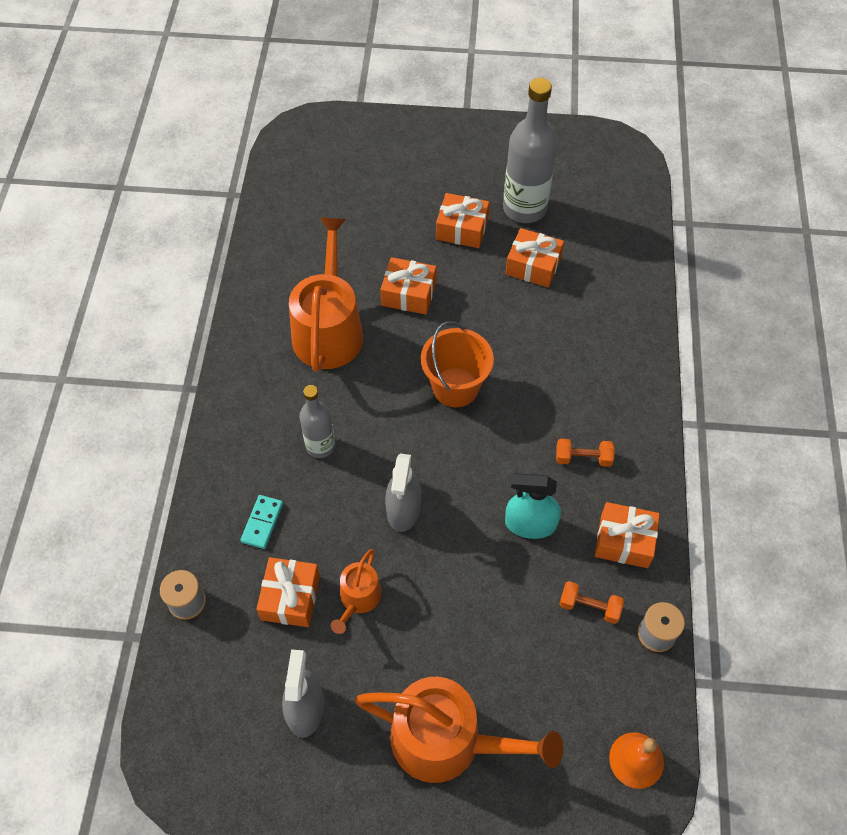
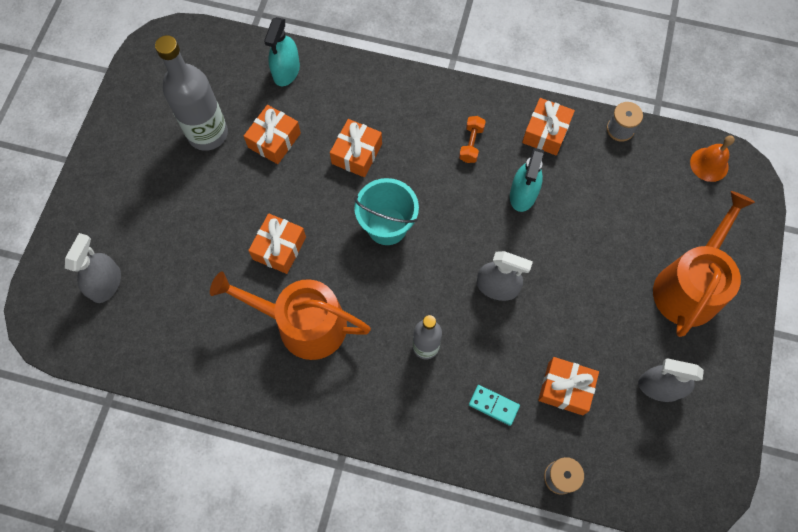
camera: 80 degrees left, 10 degrees up
orange watering can [331,549,382,634] -> none
orange bucket [421,321,494,407] -> turquoise bucket [354,178,419,245]
orange gift [436,193,490,248] -> orange gift moved to [330,119,382,177]
orange dumbbell [559,581,624,624] -> none
none -> grey spray bottle [65,233,121,303]
none -> turquoise spray bottle [264,17,300,86]

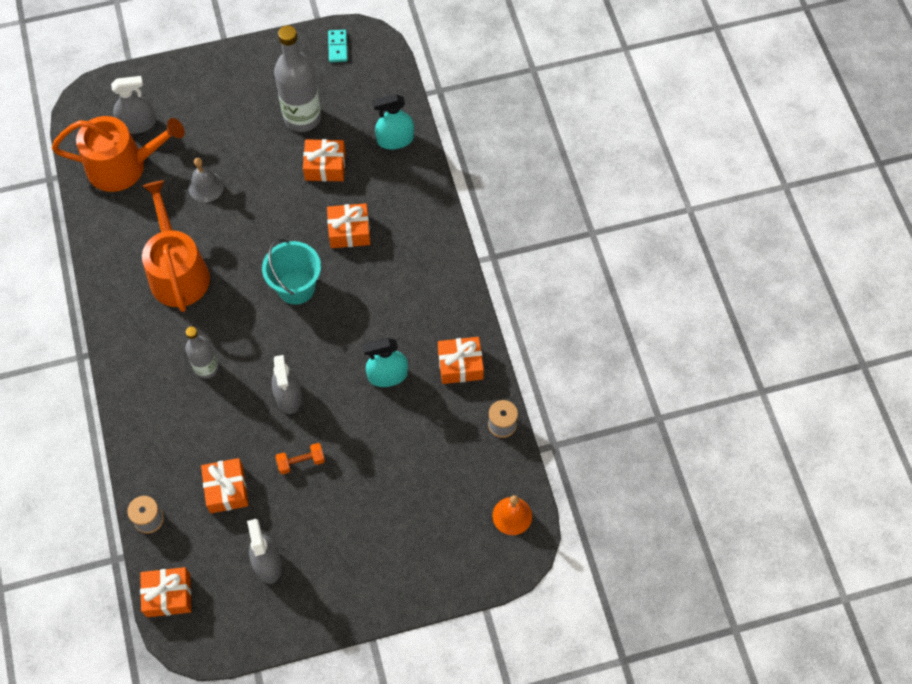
camera: 60 degrees right, 5 degrees down
orange gift [248,213,306,274] -> orange gift moved to [140,567,191,617]
orange dumbbell [459,116,486,163] -> orange dumbbell moved to [275,443,325,474]
turquoise domino [469,385,520,426] -> turquoise domino moved to [328,30,348,62]
orange watering can [653,191,755,337] -> orange watering can moved to [52,116,185,192]
none -> grey bell [188,158,224,203]

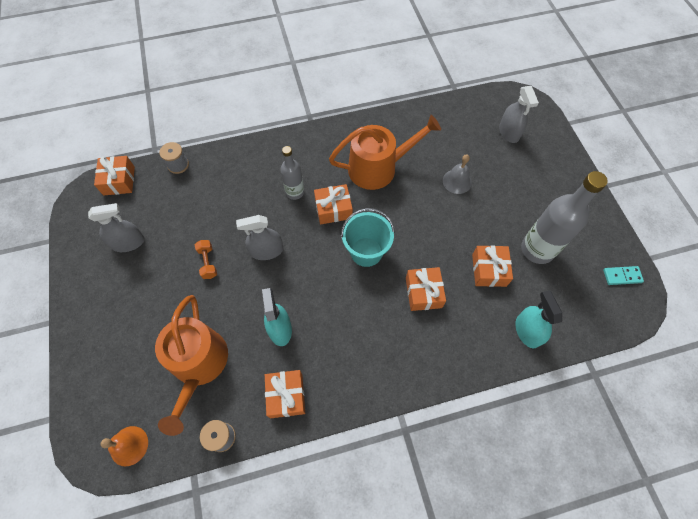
camera: 90 degrees right, 0 degrees up
orange watering can [52,116,185,192] -> orange watering can moved to [155,295,228,436]
orange gift [201,458,249,513] -> orange gift moved to [314,184,353,224]

